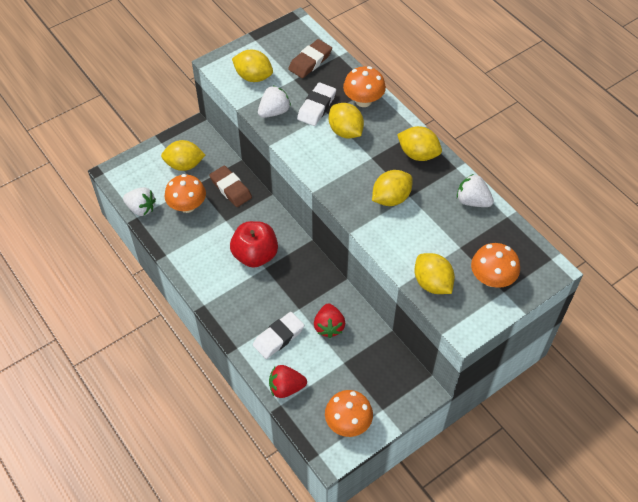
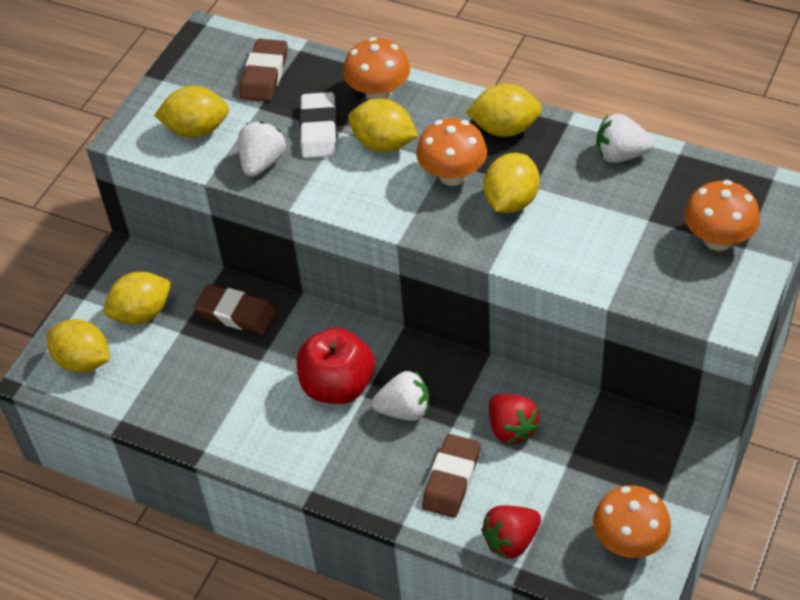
camera: 25 degrees left, 5 degrees down
white strawberry [123,187,156,216] -> white strawberry moved to [371,371,429,421]
orange mushroom [165,174,206,213] -> orange mushroom moved to [416,118,487,186]
white eraser [253,312,304,359] -> brown eraser [422,434,481,518]
yellow lemon [415,253,455,294] -> yellow lemon moved to [46,319,110,373]

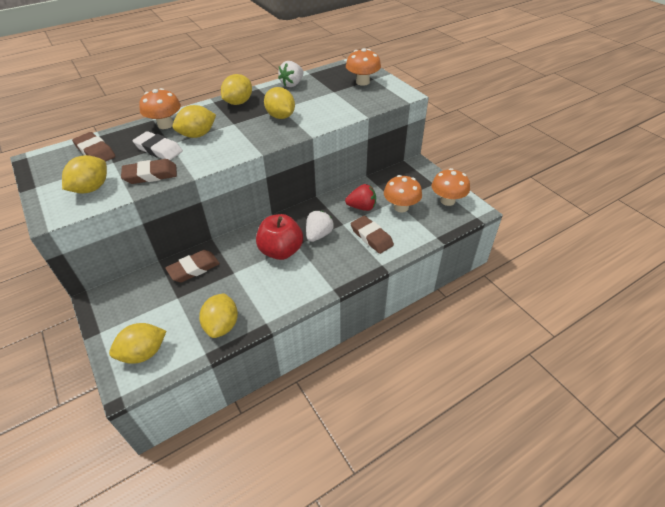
camera: 60 degrees left, 5 degrees down
yellow lemon [104,272,172,324] -> yellow lemon moved to [199,293,238,338]
white strawberry [238,121,286,177] -> brown eraser [121,159,177,184]
orange mushroom [416,118,487,186] -> orange mushroom moved to [384,175,422,213]
red strawberry [481,505,541,559] -> none

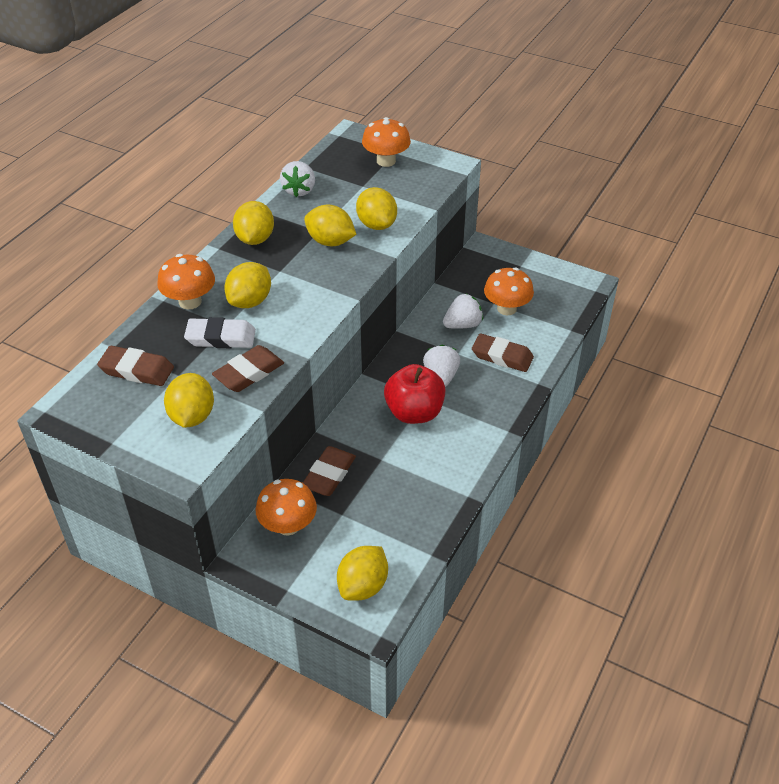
camera: 30 degrees left, 0 degrees up
yellow lemon [199,293,238,338] -> yellow lemon moved to [356,187,397,230]
red strawberry [345,184,376,211] -> white strawberry [443,294,483,329]
orange mushroom [432,168,470,206] -> orange mushroom moved to [256,479,317,536]

